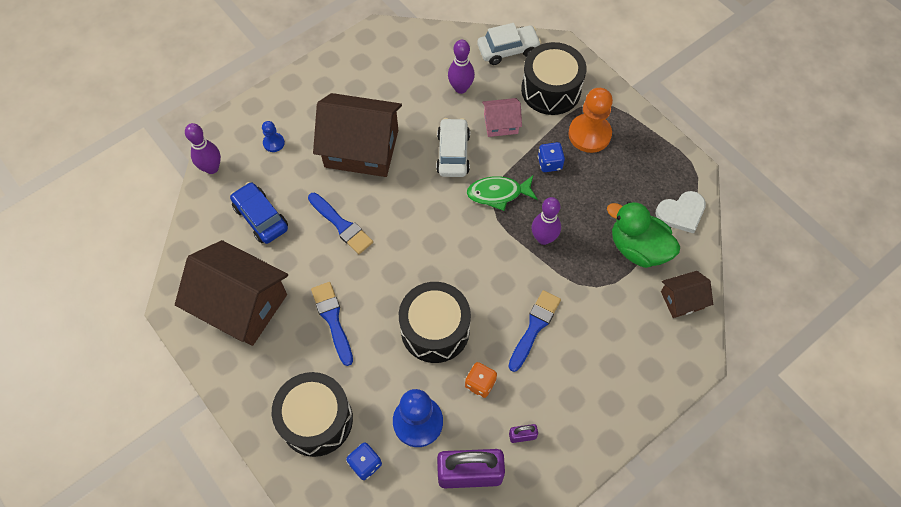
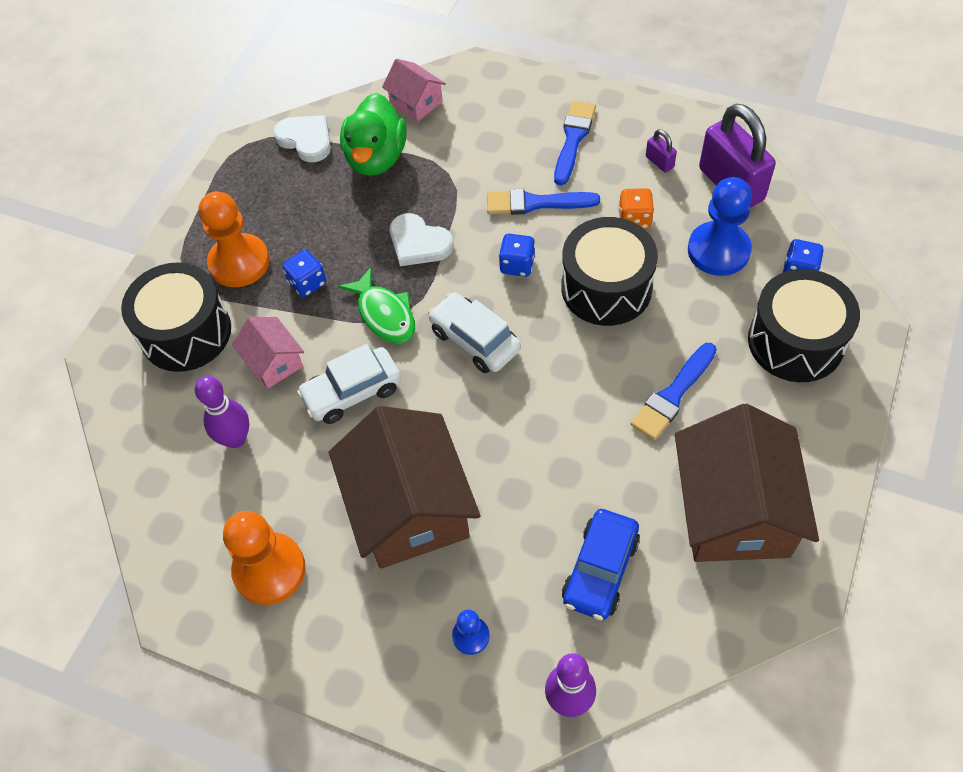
camera: 115 degrees left, 5 degrees down
blue brush [308,193,373,254] -> blue brush moved to [554,101,596,186]
white car [477,23,541,65] -> white car moved to [428,292,521,373]
purple bowling pin [532,197,561,245] -> white heart [390,213,453,266]
brown house [661,271,713,318] -> pink house [382,59,446,121]
none -> orange pawn [223,511,305,605]
none -> blue dice [499,234,535,277]

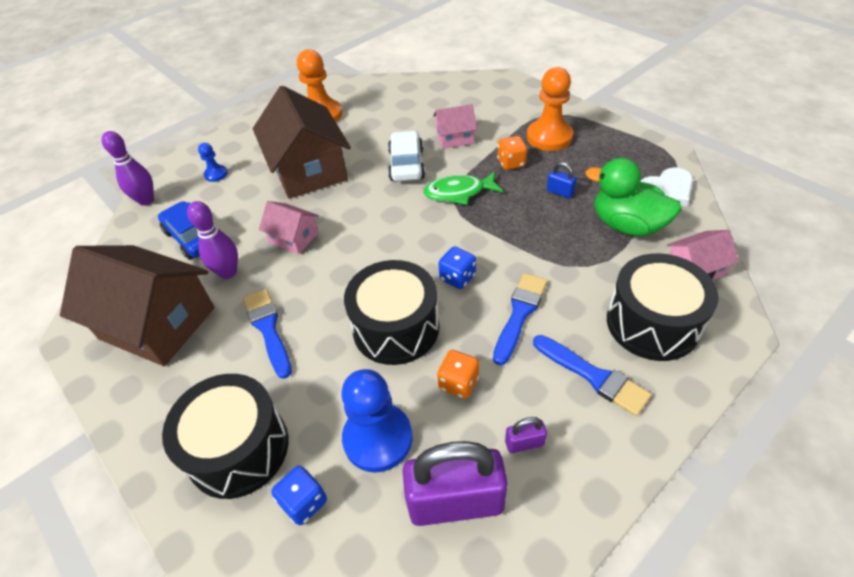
camera: 115 degrees right, 10 degrees down
black drum [121,262,231,372] -> black drum moved to [607,253,719,361]
purple bowling pin [195,376,249,448] -> purple bowling pin moved to [187,201,238,279]
blue dice [282,250,326,297] -> orange dice [497,136,527,170]
brown house [329,406,480,569] -> brown house turned 60 degrees clockwise [253,86,351,199]
white heart [390,213,453,266] -> none
white car [428,292,521,373] -> none
none -> pink house [259,201,319,254]
none -> blue padlock [547,162,577,198]

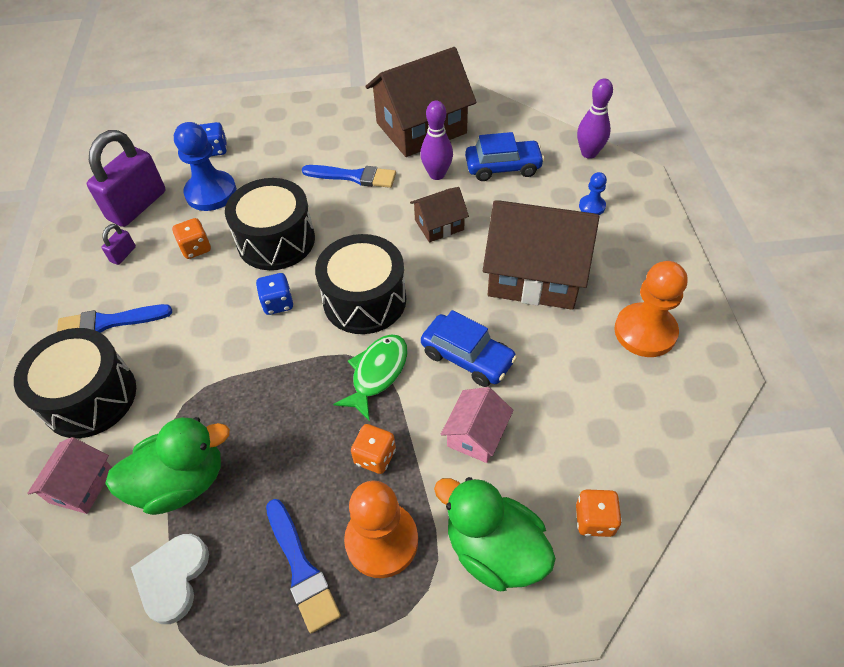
camera: 125 degrees right, 5 degrees up
black drum [162,374,288,499] -> black drum moved to [315,234,406,334]
pink house [259,201,319,254] -> brown house [410,187,469,242]
white car [388,130,425,182] -> blue car [421,310,517,387]
blue brush [493,273,547,365] -> blue brush moved to [266,499,341,633]
blue padlock [547,162,577,198] -> none
none -> green duck [434,477,556,591]
none -> orange dice [576,489,622,537]

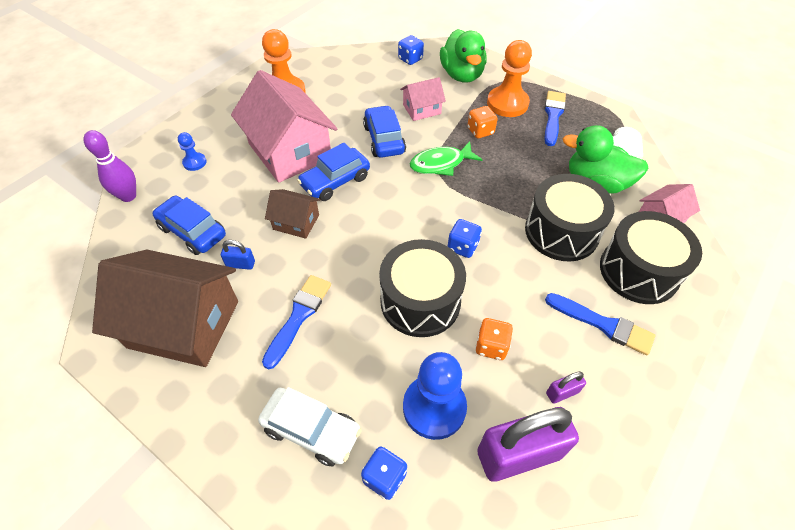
camera: 140 degrees left, 0 degrees up
blue brush [302,165,396,188] -> blue brush turned 60 degrees clockwise [262,275,331,369]
black drum [315,234,406,334] -> black drum moved to [525,174,615,261]
purple bowling pin [420,101,453,180] -> blue padlock [221,240,255,270]
brown house [483,200,599,310] -> pink house [231,70,337,183]
orange dice [576,489,622,537] -> blue dice [398,35,424,65]
none -> white car [258,387,362,466]
none -> blue car [297,143,370,201]

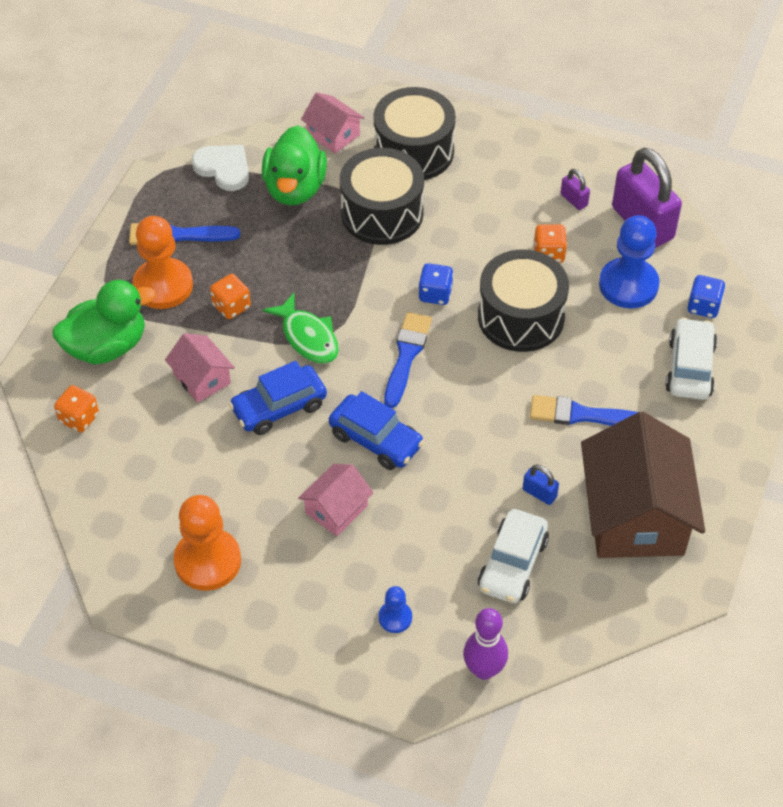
camera: 105 degrees left, 0 degrees up
blue car [152,196,226,255] -> white car [478,509,549,603]
blue padlock [221,240,255,270] -> blue padlock turned 45 degrees counterclockwise [523,465,559,505]
pink house [231,70,337,183] -> pink house [298,464,374,536], size x0.49
brown house [265,189,321,239] -> none
blue dice [398,35,424,65] -> orange dice [54,385,99,432]
blue brush [545,293,656,355] -> blue brush moved to [384,312,432,408]

